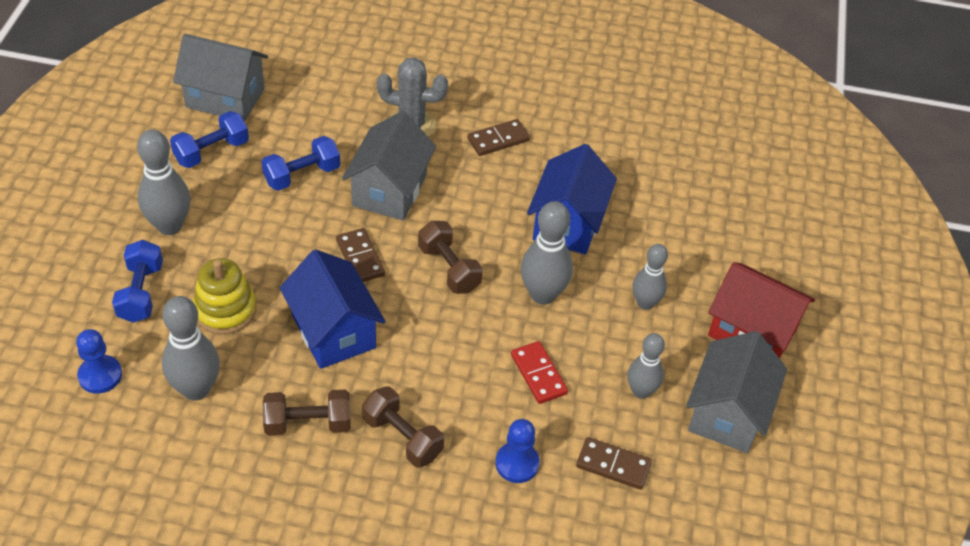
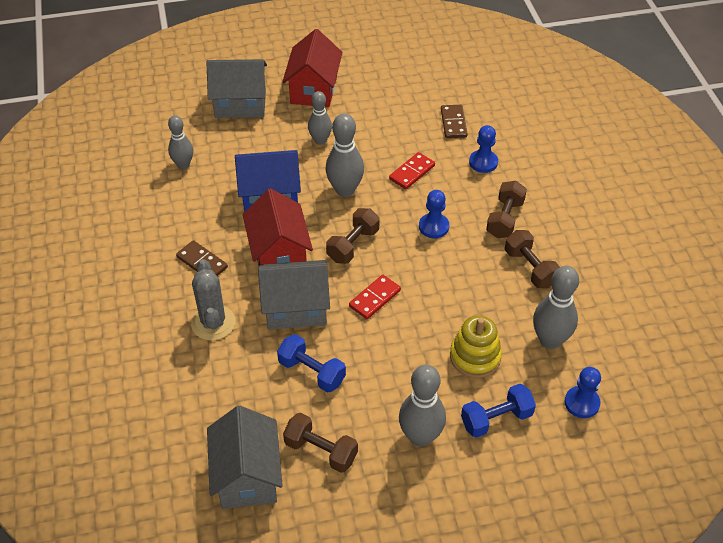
camera: 110 degrees left, 0 degrees up
blue dumbbell [170,111,249,168] -> brown dumbbell [283,413,358,473]
blue house [280,249,386,369] -> none
brown domino [336,228,385,282] -> red domino [349,275,401,319]
grey bowling pin [627,333,665,399] -> grey bowling pin moved to [168,116,193,169]
grey house [686,331,787,453] -> grey house moved to [207,59,267,118]
none -> red house [243,188,313,266]
none -> blue pawn [419,190,449,238]

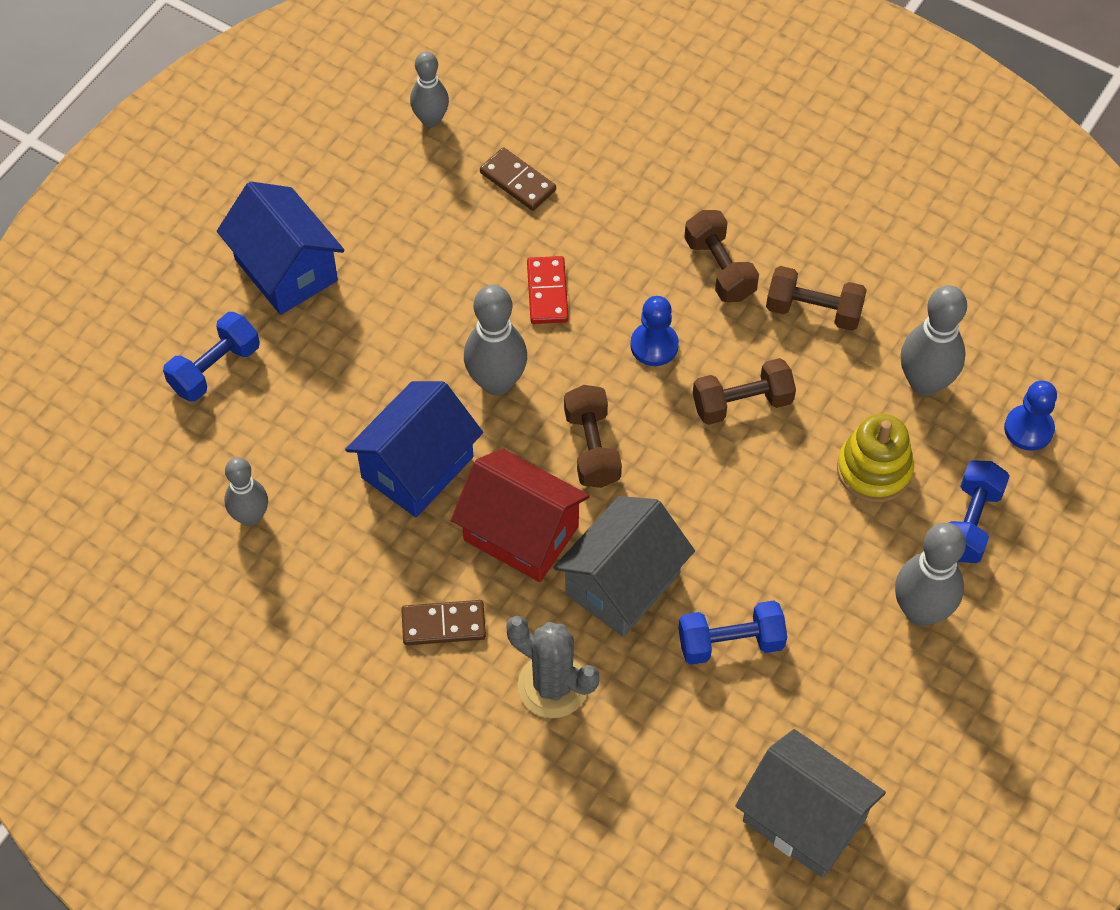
camera: 45 degrees left, 10 degrees up
grey house [207,59,267,118] -> blue dumbbell [163,312,260,402]
red house [282,29,343,107] -> blue house [217,181,345,315]
brown dumbbell [283,413,358,473] -> brown dumbbell moved to [693,358,796,425]
grey bowling pin [308,91,332,145] -> grey bowling pin moved to [410,51,449,127]
red domino [349,275,401,319] -> none
blue pawn [469,125,498,173] -> none

